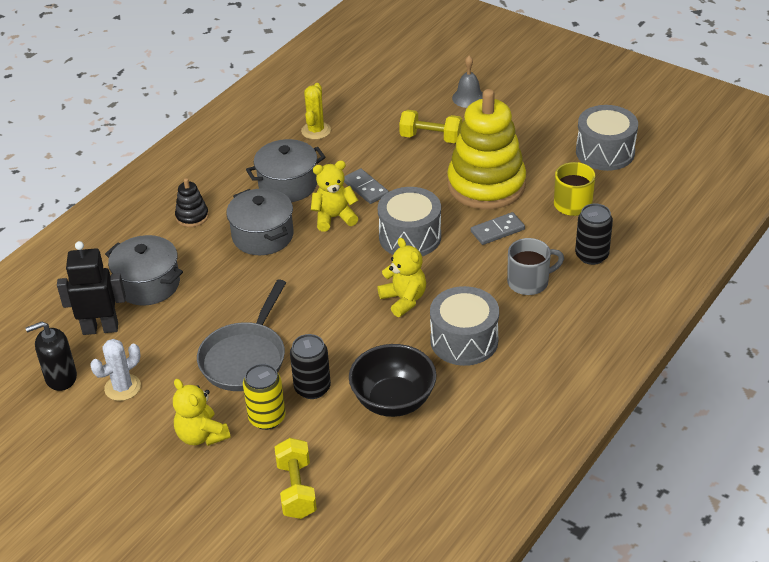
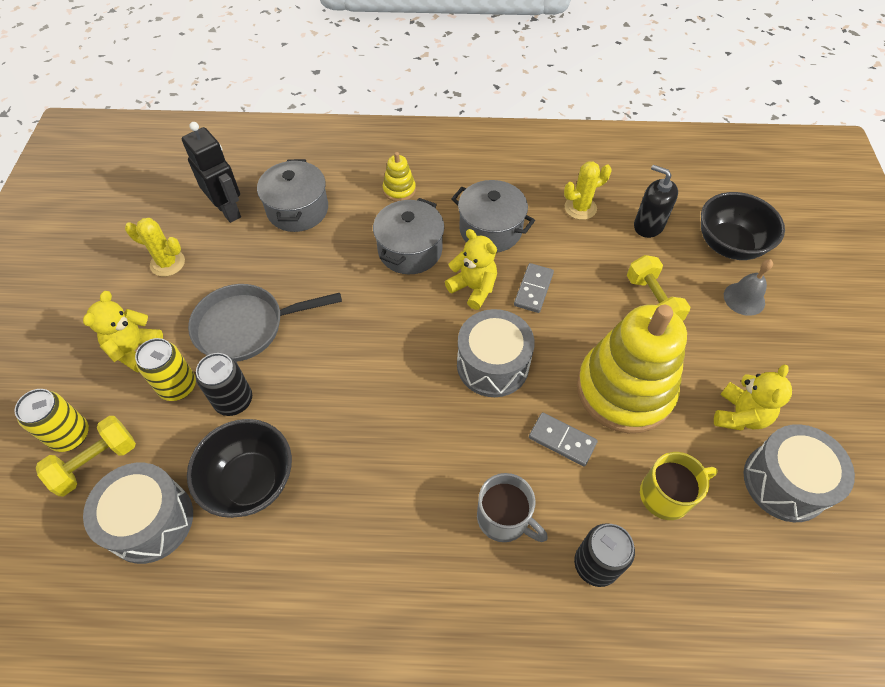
camera: 55 degrees right, 15 degrees up
black soap dispenser [26,322,77,391] -> black soap dispenser moved to [634,165,678,238]
white cactus [90,339,141,401] -> yellow cactus [125,218,185,277]
black stacking toy [175,178,209,227] -> yellow stacking toy [383,152,416,202]
yellow teddy bear [378,238,426,317] -> yellow teddy bear moved to [714,365,792,430]
grey drum [430,286,499,366] -> grey drum moved to [83,463,193,564]
none -> yellow can [14,389,89,452]
none -> black bowl [701,192,785,260]

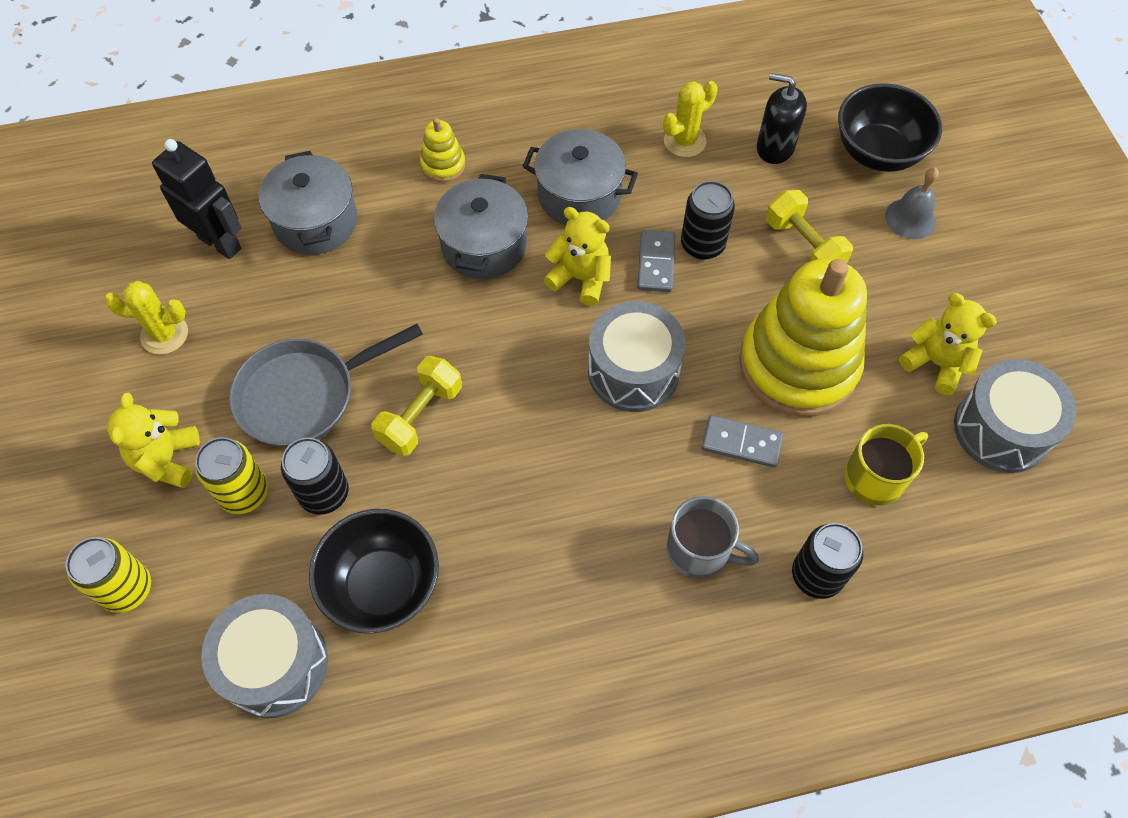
camera: 15 degrees left, 5 degrees up
yellow dumbbell [36,416,136,496] -> yellow dumbbell moved to [371,356,462,456]
yellow teddy bear [714,365,792,430] -> yellow teddy bear turned 60 degrees counterclockwise [899,293,997,395]
none -> black can [681,181,735,260]

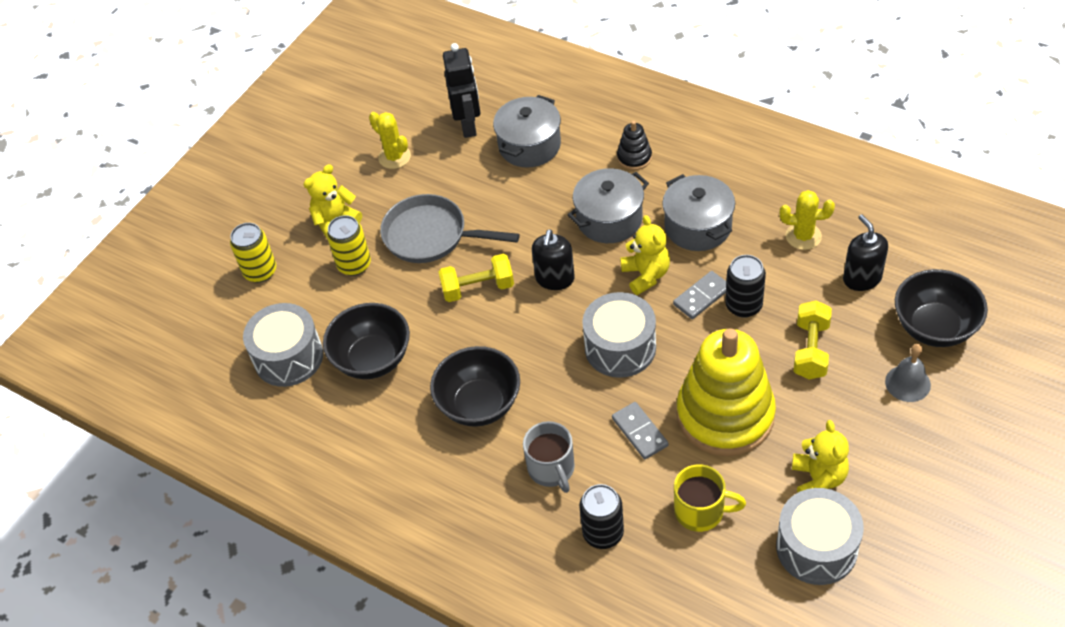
camera: 50 degrees right, 10 degrees down
black can [281,438,349,515] -> none
yellow stacking toy [420,118,465,182] -> black stacking toy [617,121,652,170]
none -> black bowl [430,346,520,427]
none -> black soap dispenser [532,229,575,290]

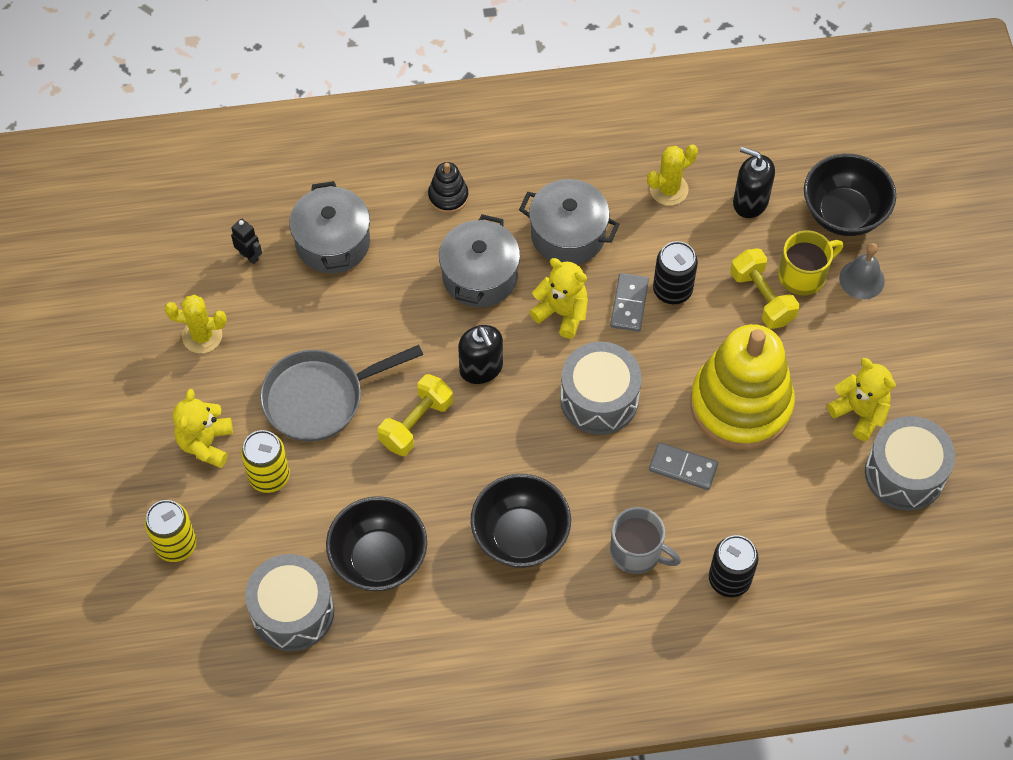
camera: 45 degrees left, 10 degrees up
black robot [443,43,480,138] -> black robot [231,219,262,264], size x0.51
yellow mug [674,464,746,532] -> yellow mug moved to [779,230,843,295]

